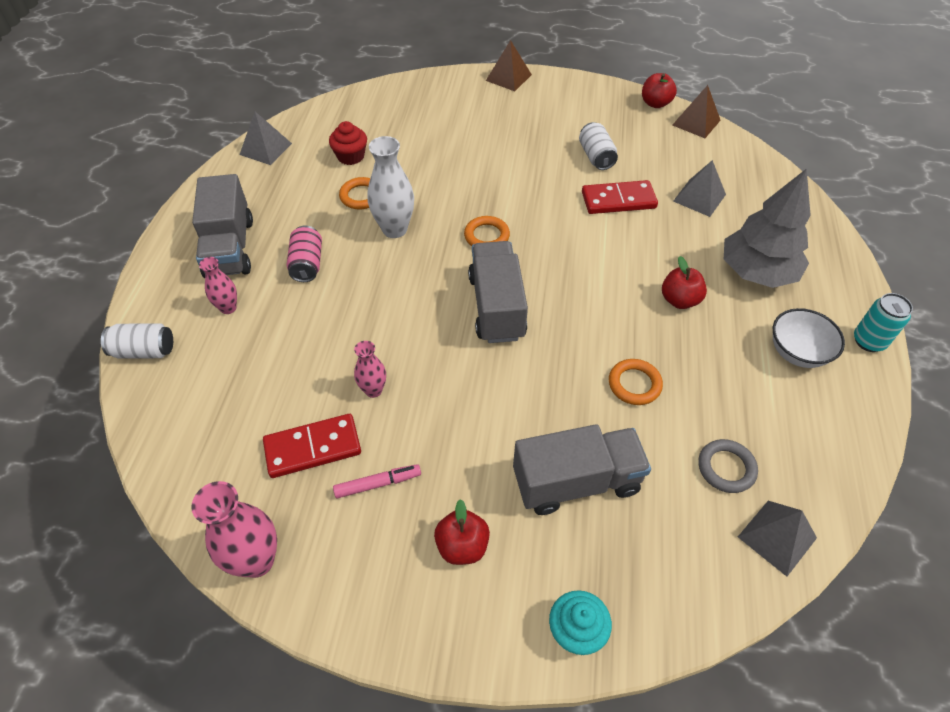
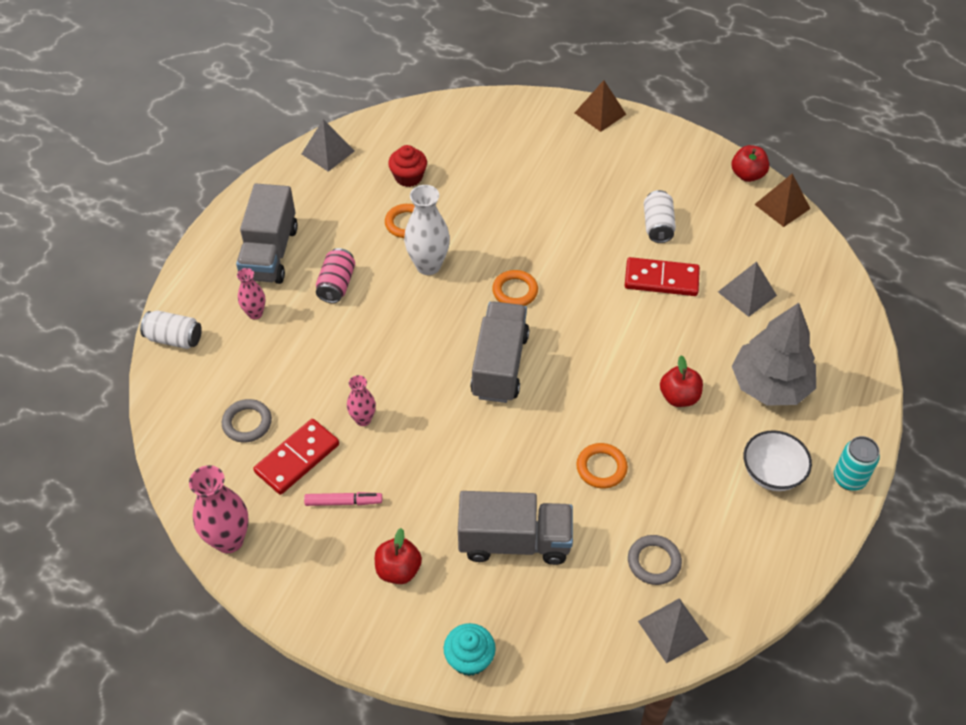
camera: 15 degrees right, 0 degrees up
red domino [263,414,361,478] -> red domino turned 45 degrees counterclockwise [253,419,339,495]
none -> grey ring [222,399,272,442]

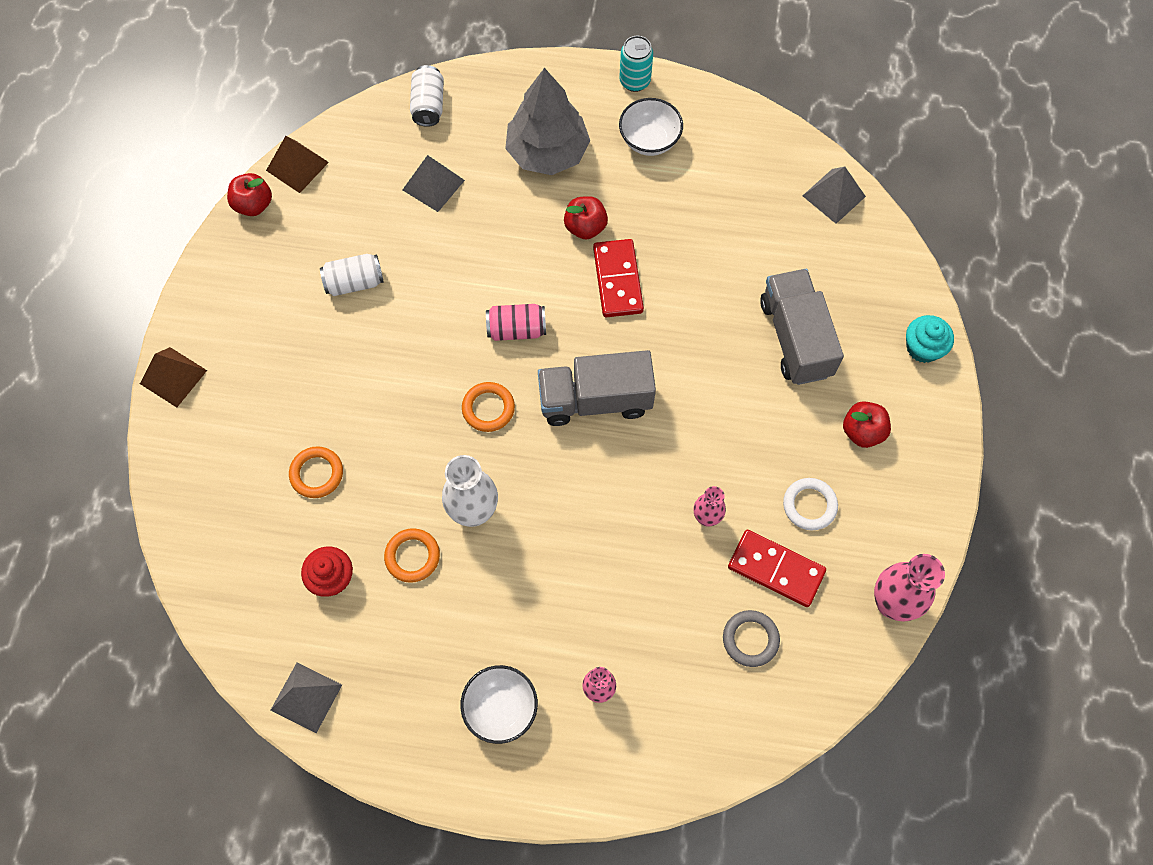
camera: 105 degrees left, 15 degrees up
white can [140,310,202,349] -> white can moved to [410,65,444,127]
grey truck [236,184,298,284] -> white bowl [460,665,538,744]
pink marker [304,492,382,506] -> white ring [783,478,838,530]
pink can [316,248,355,303] -> pink can moved to [486,304,546,341]
orange ring [576,443,628,488] -> orange ring moved to [289,446,343,498]
red domino [625,257,700,296] -> red domino moved to [593,239,644,317]
grey ring [628,535,682,585] -> none

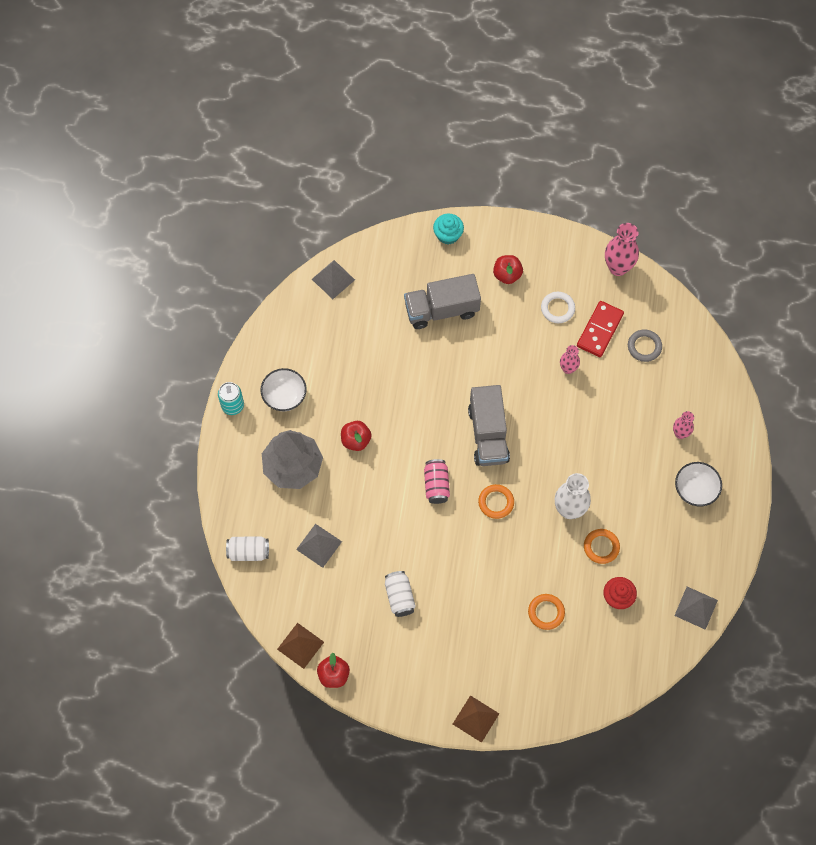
camera: 90 degrees left, 0 degrees up
red domino [593,239,644,317] -> none

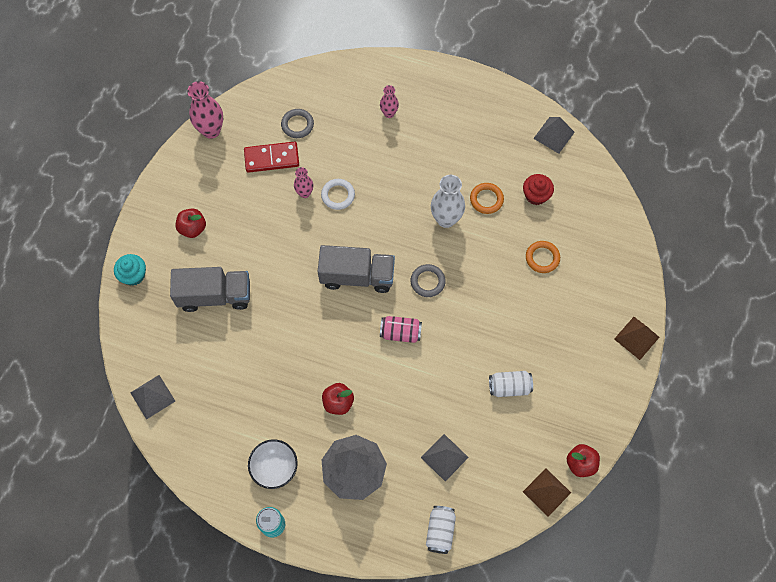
camera: 80 degrees left, 0 degrees up
grey truck [404,274,481,329] -> grey truck turned 90 degrees counterclockwise [170,267,250,312]
orange ring [478,484,514,519] -> grey ring [411,264,446,297]
white ring [541,292,575,323] -> white ring moved to [321,179,355,210]
red domino [577,301,624,357] -> red domino turned 45 degrees counterclockwise [244,141,299,173]
white bowl [675,462,722,506] -> none

